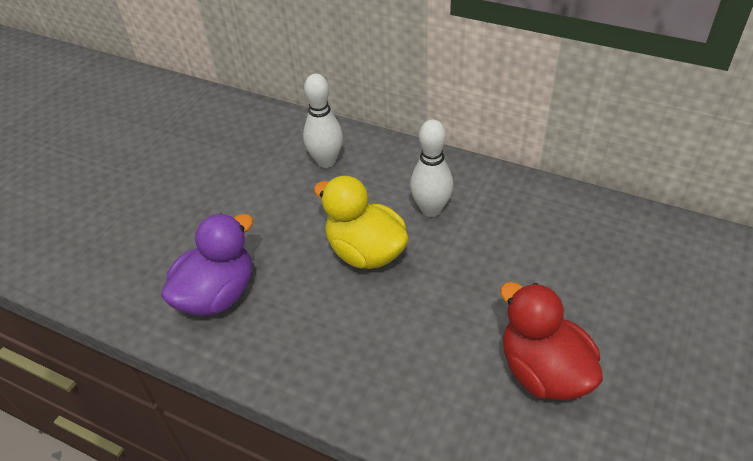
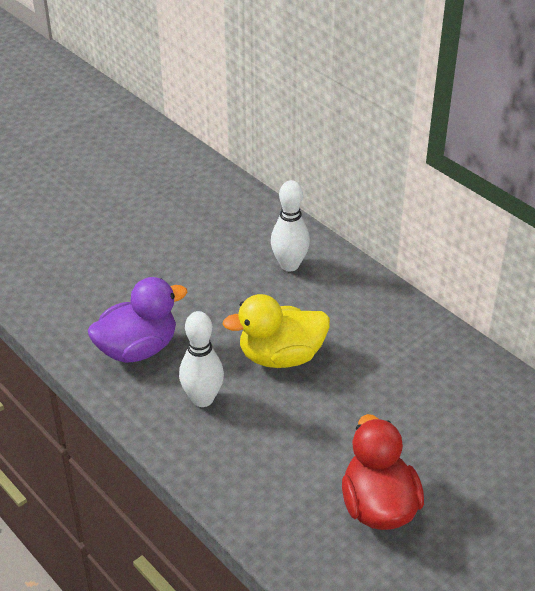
camera: 20 degrees right, 5 degrees down
yellow duck [314,176,409,269] -> yellow duck turned 75 degrees counterclockwise [222,294,330,368]
white bowling pin [410,120,453,217] -> white bowling pin moved to [179,311,224,407]

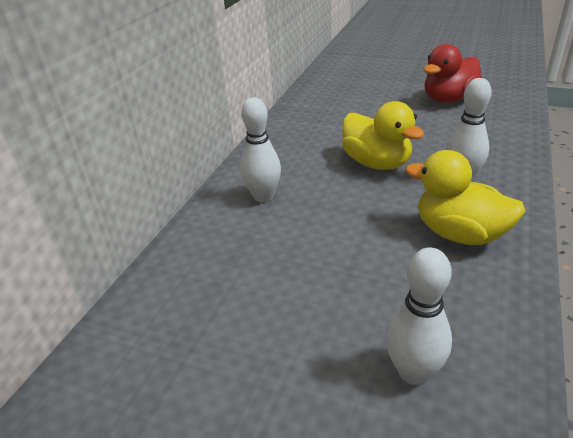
camera: 115 degrees left, 5 degrees down
purple duck [88,277,188,363] -> yellow duck [405,150,525,245]
none -> white bowling pin [386,247,452,385]

